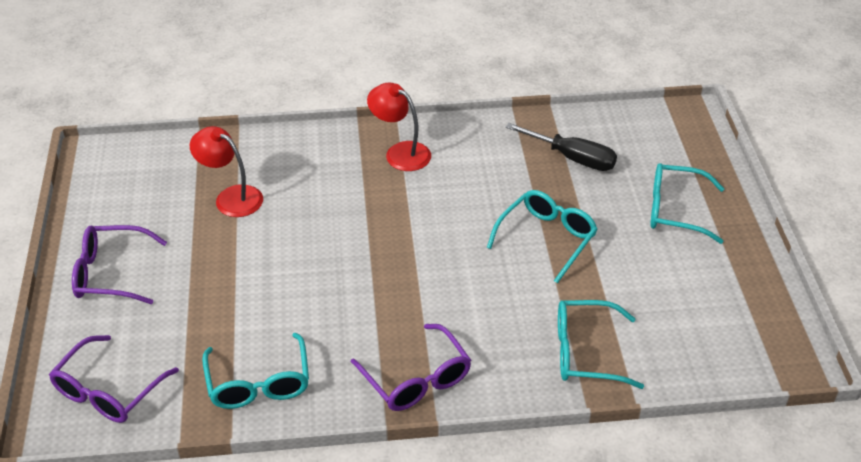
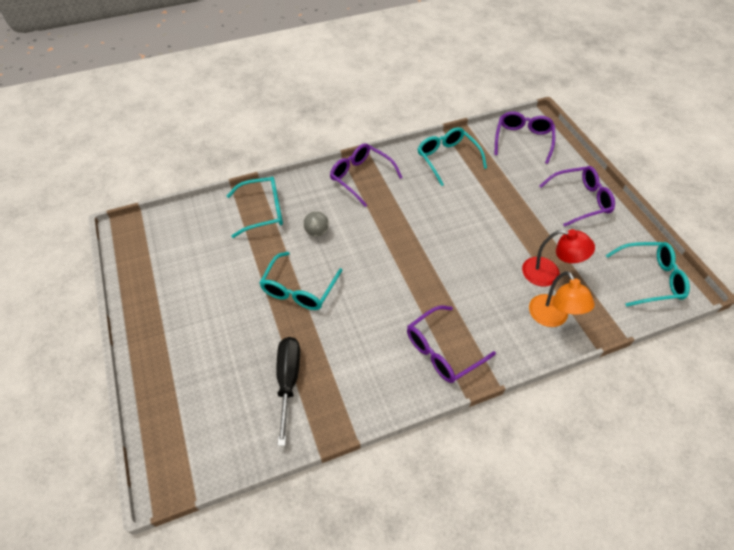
camera: 165 degrees right, 10 degrees up
red lamp [367,82,431,171] -> purple glasses [407,306,496,383]
black screwdriver [505,123,617,171] -> black screwdriver turned 75 degrees clockwise [276,337,300,446]
turquoise glasses [650,163,725,244] -> turquoise glasses moved to [606,242,690,307]
none -> grey ball [303,211,329,237]
none -> orange lamp [529,271,595,327]

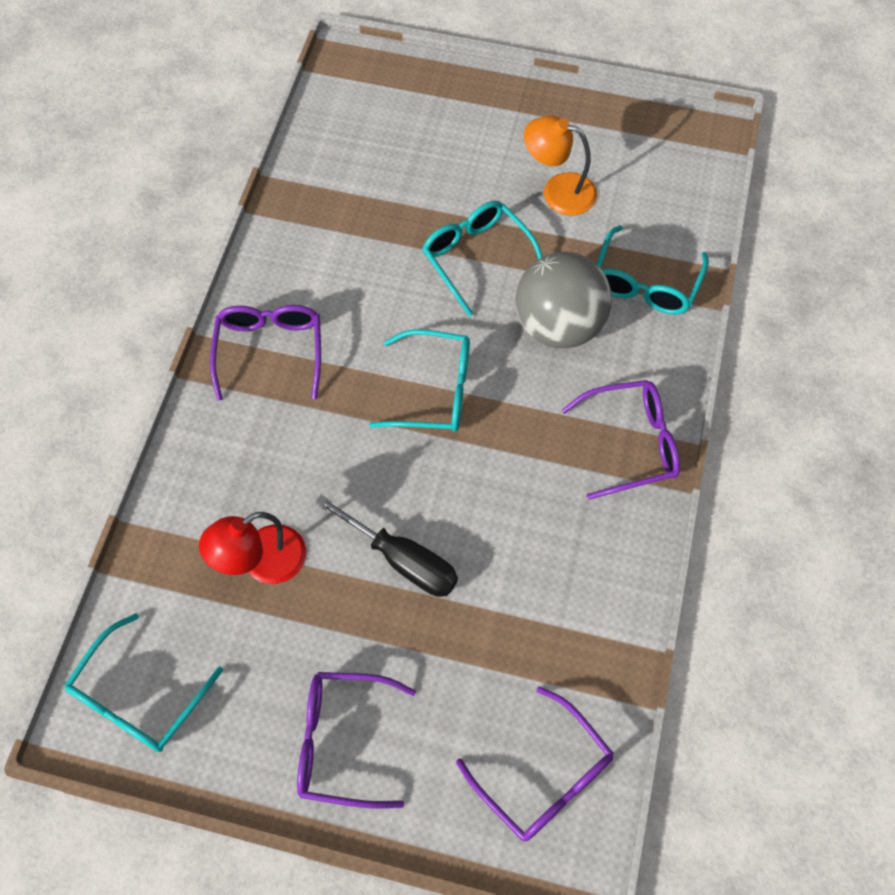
camera: 125 degrees right, 10 degrees up
black screwdriver [276,337,300,446] -> black screwdriver moved to [315,495,458,597]
grey ball [303,211,329,237] -> grey ball [515,252,612,348], size x2.25
turquoise glasses [418,127,487,186] -> turquoise glasses moved to [369,329,470,432]
orange lamp [529,271,595,327] -> orange lamp moved to [524,115,597,216]
purple glasses [539,166,615,227] -> purple glasses turned 75 degrees clockwise [297,672,416,809]

